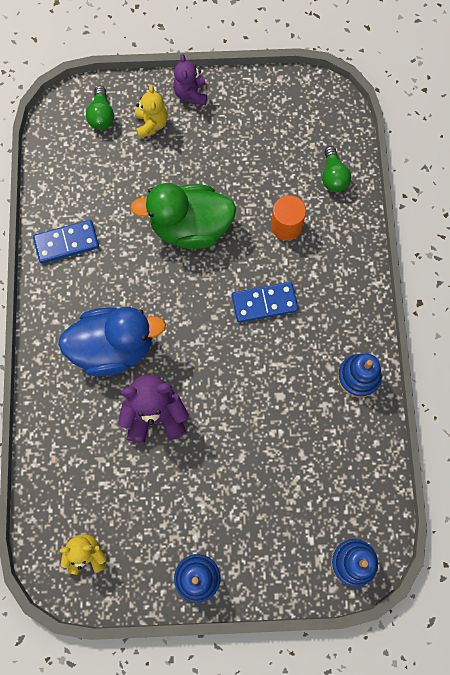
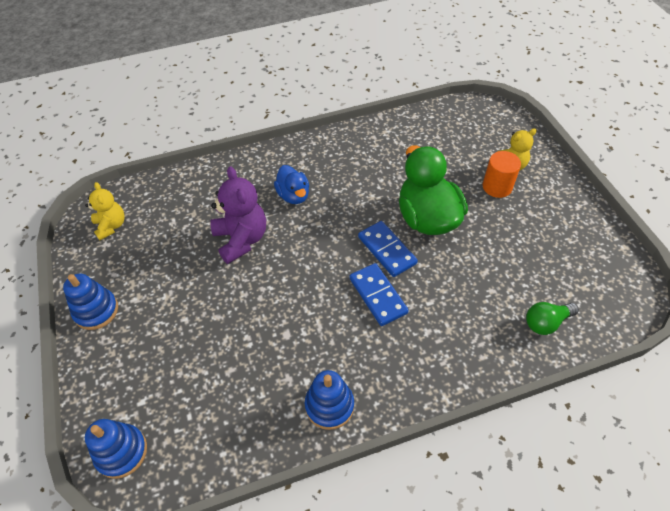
camera: 75 degrees right, 20 degrees down
blue domino [33,220,99,264] -> blue domino moved to [358,221,418,277]
blue duck [58,307,166,376] -> blue duck [274,165,309,204], size x0.55
green light bulb [86,86,114,130] -> none
purple teddy bear [173,54,207,105] -> none
orange cylinder [271,195,306,241] -> orange cylinder moved to [483,151,521,198]

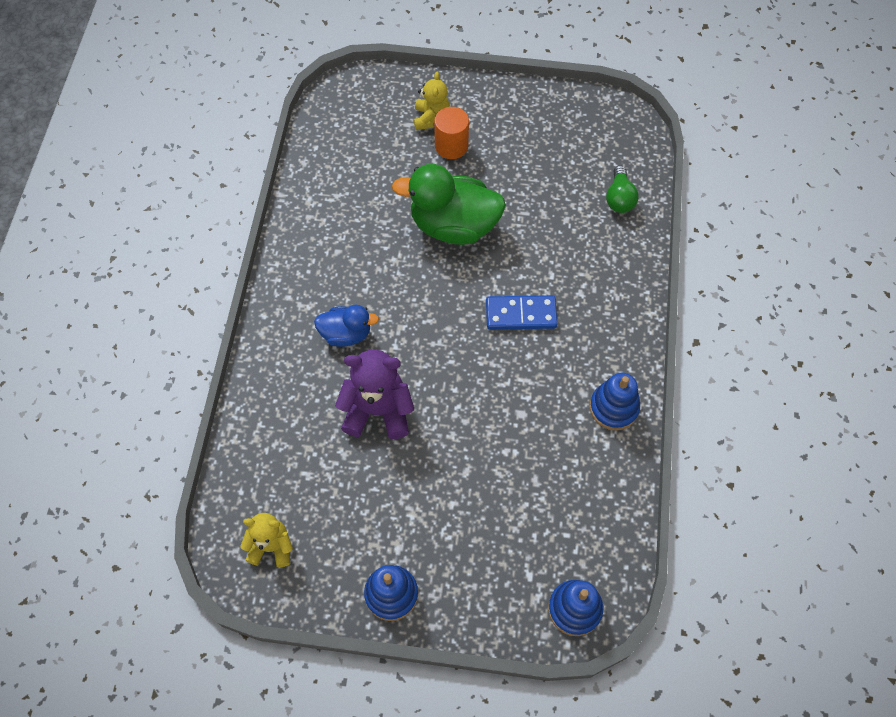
camera: 65 degrees left, 10 degrees up
blue domino [358,221,418,277] -> none

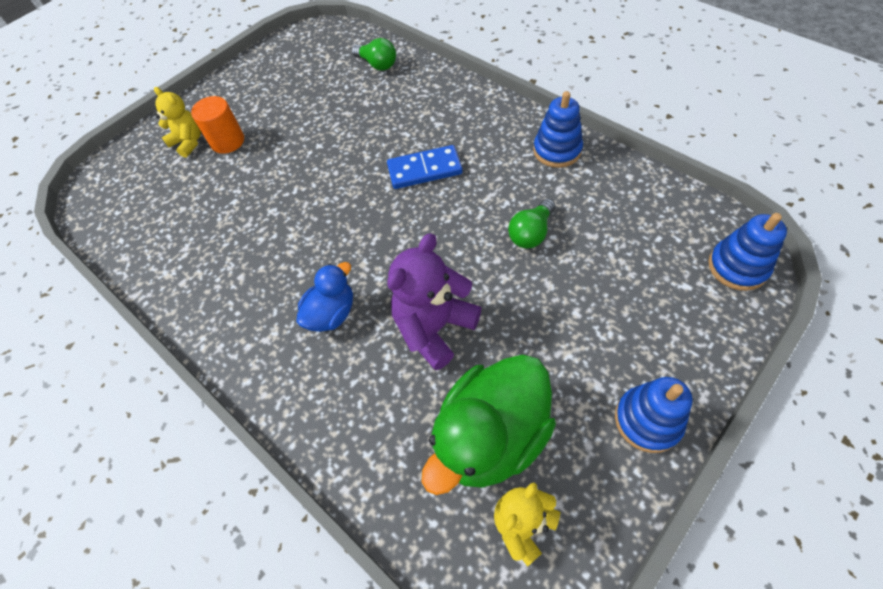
camera: 50 degrees left, 5 degrees down
green duck [392,164,506,245] -> green duck moved to [422,355,556,495]
blue domino [486,295,557,330] -> blue domino turned 45 degrees clockwise [387,145,463,189]
none -> green light bulb [508,198,555,248]

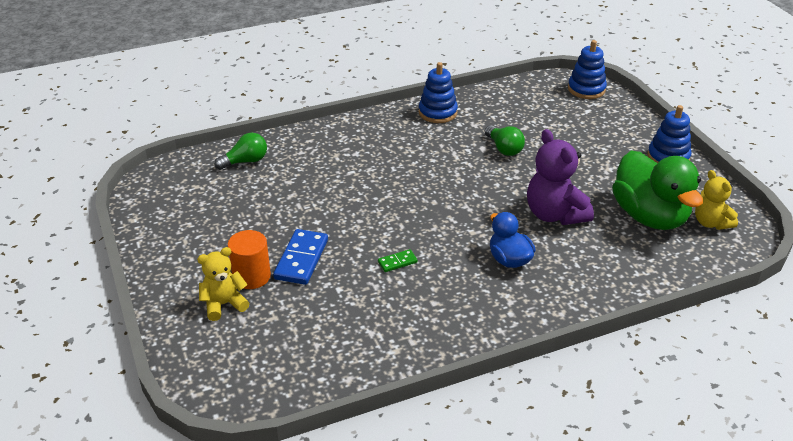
camera: 70 degrees left, 20 degrees down
blue domino [387,145,463,189] -> blue domino moved to [273,229,328,285]
none -> green domino [378,249,418,272]

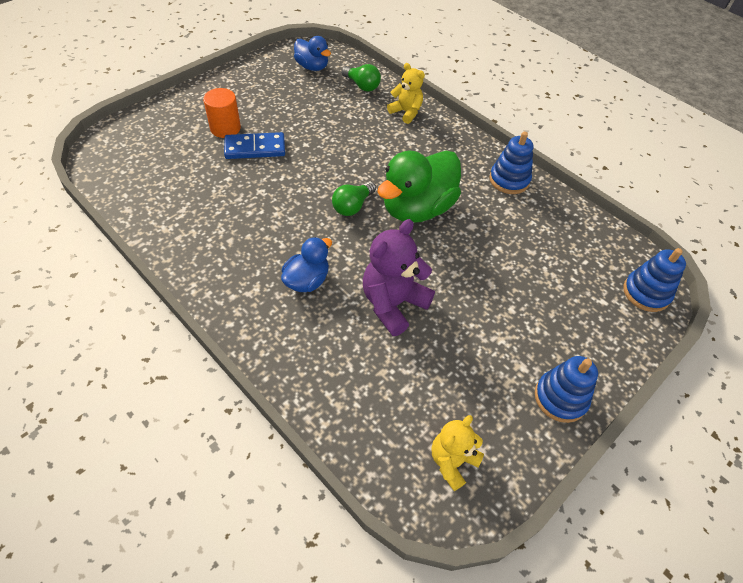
camera: 65 degrees right, 15 degrees up
yellow teddy bear [197,247,249,321] -> yellow teddy bear moved to [387,63,425,124]
green domino [378,249,418,272] -> none
green light bulb [485,125,525,156] -> green light bulb moved to [332,181,376,216]
green duck [612,150,703,230] -> green duck moved to [377,151,461,223]
none -> blue duck [294,36,331,71]

